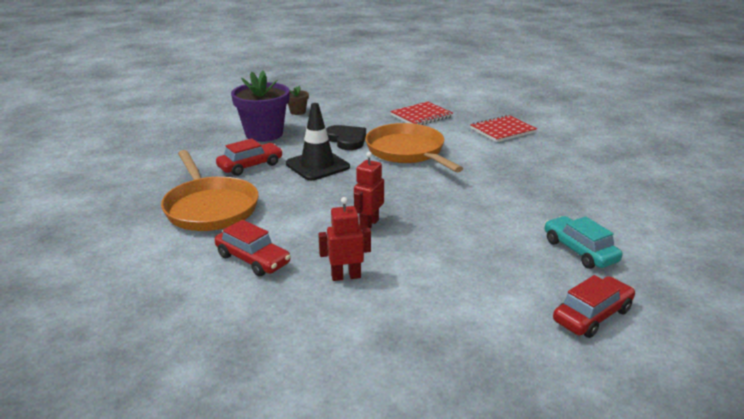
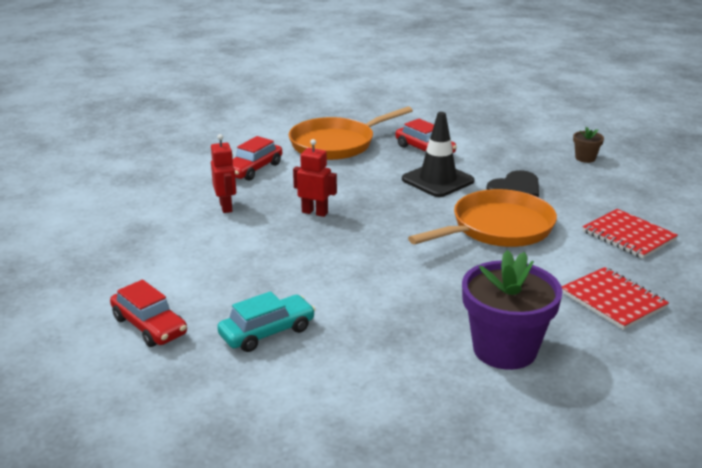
camera: 85 degrees right, 0 degrees up
purple flower pot [231,71,290,142] -> purple flower pot moved to [462,250,563,370]

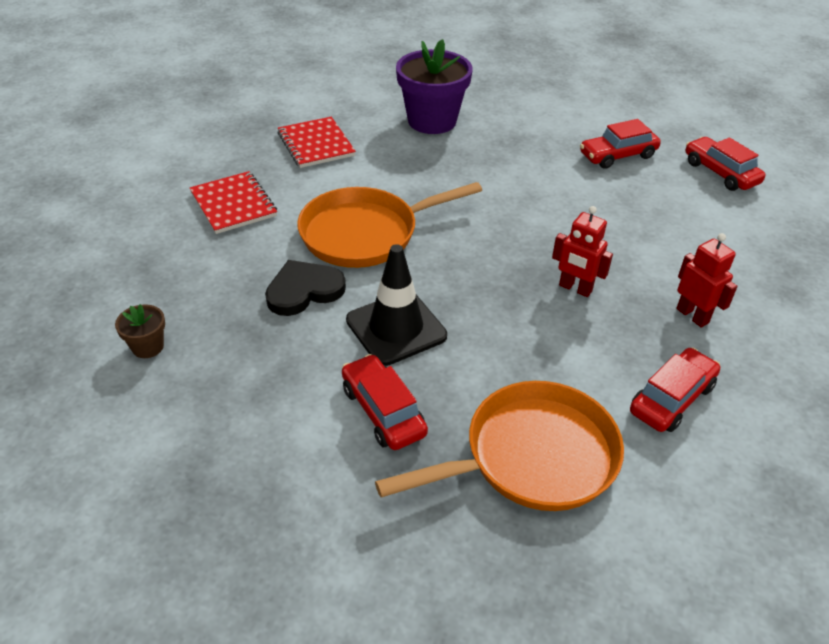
camera: 170 degrees left, 15 degrees up
red robot [211,134,236,213] -> red robot turned 150 degrees clockwise [676,233,738,328]
turquoise car [217,291,315,352] -> red car [580,119,661,169]

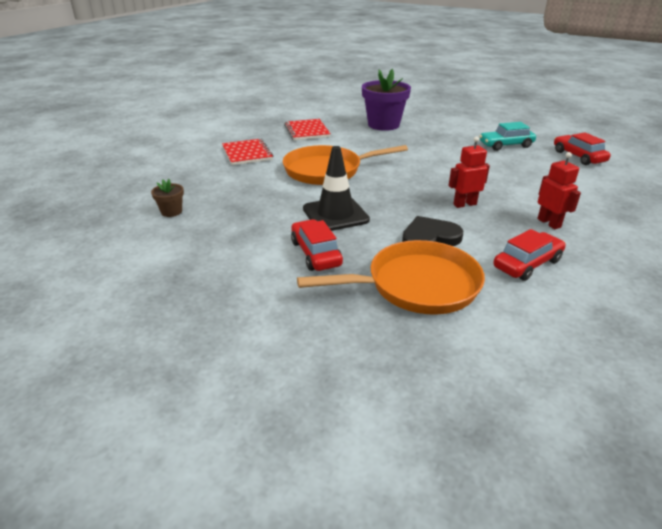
camera: 10 degrees right, 10 degrees down
black heart [265,260,346,316] -> black heart moved to [402,216,463,246]
red robot [552,206,613,297] -> red robot turned 120 degrees clockwise [449,136,490,208]
red car [580,119,661,169] -> turquoise car [479,122,536,151]

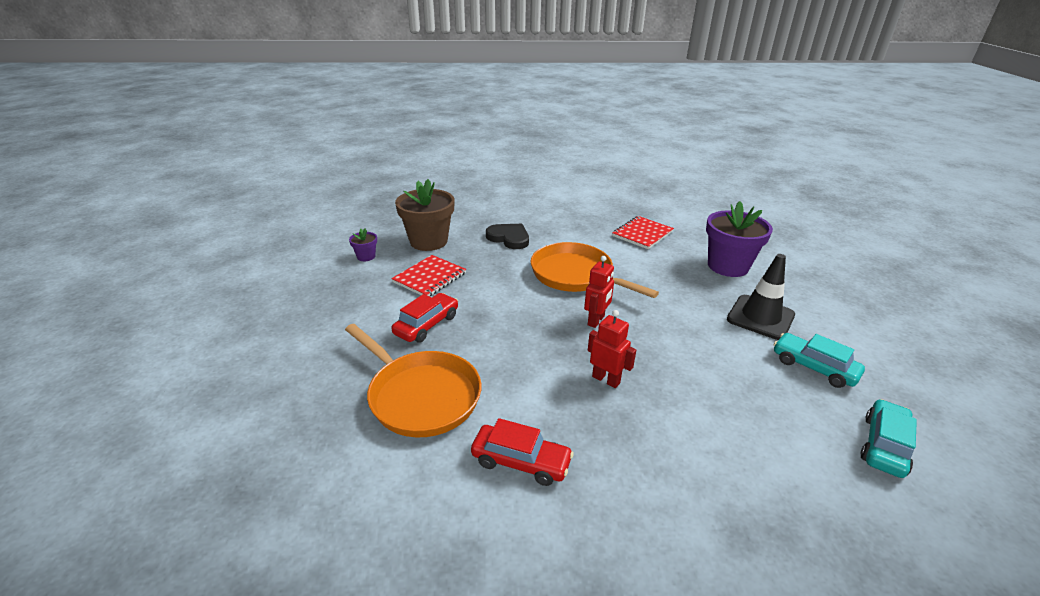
camera: 55 degrees right, 0 degrees up
brown flower pot [151,179,184,217] -> brown flower pot [395,179,455,251], size x2.20
red notebook [222,139,273,165] -> red notebook moved to [391,255,466,296]
black traffic cone [303,146,370,231] -> black traffic cone moved to [727,254,795,340]
black heart [402,216,463,246] -> black heart moved to [486,224,529,249]
red robot [537,152,581,229] -> red robot moved to [584,256,614,328]
red car [554,132,611,165] -> turquoise car [861,399,917,478]
none -> purple flower pot [349,228,377,261]

